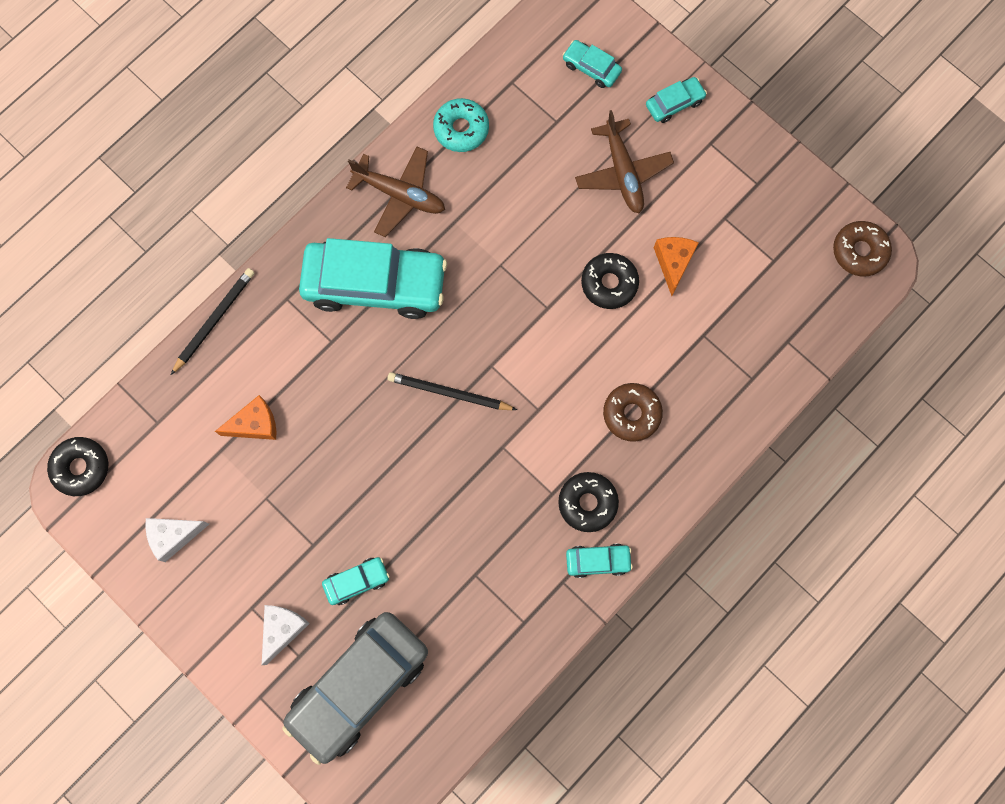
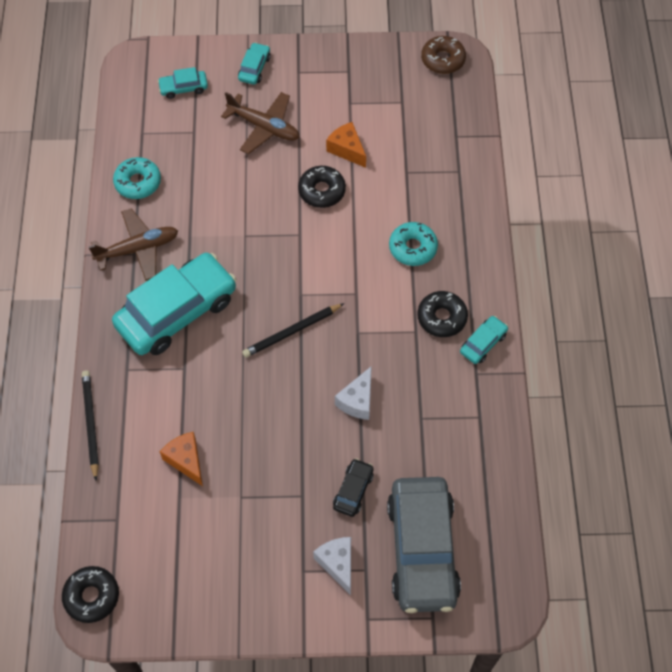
camera: 45 degrees left, 15 degrees down
white cheese [145,518,209,562] -> white cheese moved to [335,366,372,420]
orange cheese [215,395,276,440] -> orange cheese turned 60 degrees counterclockwise [160,432,203,486]
turquoise car [322,557,390,605] -> black car [333,458,374,517]
brown donut [603,383,663,442] -> turquoise donut [389,222,438,266]

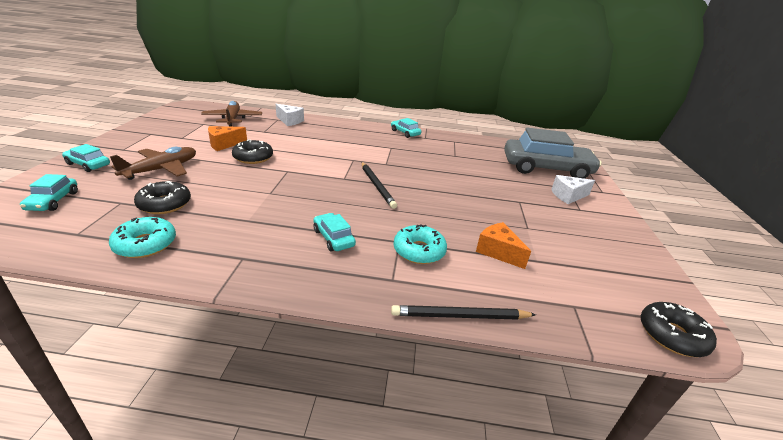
camera: 85 degrees left, 30 degrees down
brown plane [89,208,178,281] -> brown plane moved to [201,101,262,127]
turquoise car [112,253,236,355] -> turquoise car [313,213,356,251], size x0.43
orange cheese [160,432,203,486] -> orange cheese turned 75 degrees clockwise [476,222,531,269]
black car [333,458,374,517] -> none
white cheese [335,366,372,420] -> white cheese moved to [276,104,304,126]
turquoise donut [389,222,438,266] -> turquoise donut moved to [393,224,447,264]
black donut [417,291,468,337] -> black donut moved to [134,181,191,214]
brown donut [421,36,466,74] -> none

